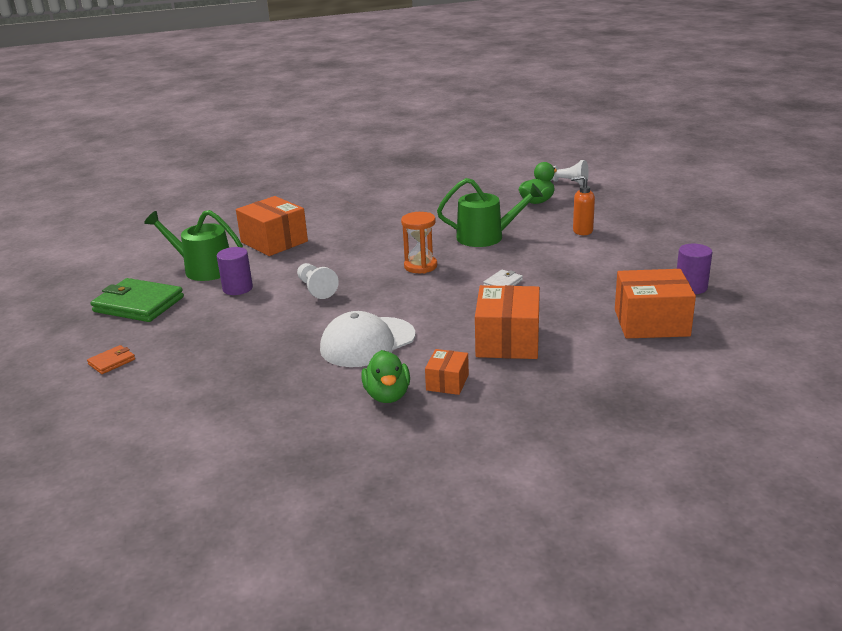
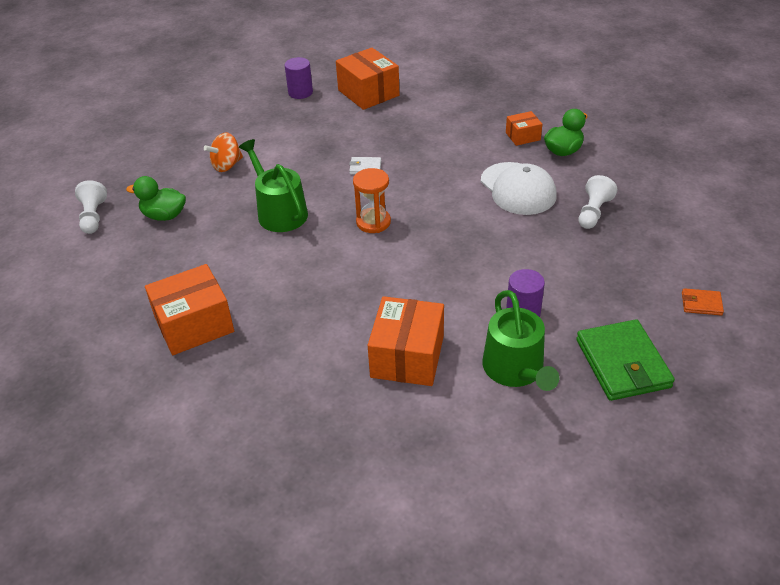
camera: 125 degrees left, 15 degrees up
white pawn [297,263,339,299] -> white pawn moved to [578,175,618,229]
white cap [320,311,415,367] -> white cap turned 45 degrees clockwise [481,162,557,215]
orange box [475,285,540,359] -> orange box moved to [145,264,234,355]
orange soap dispenser [571,175,595,235] -> orange spinning top [204,132,243,172]

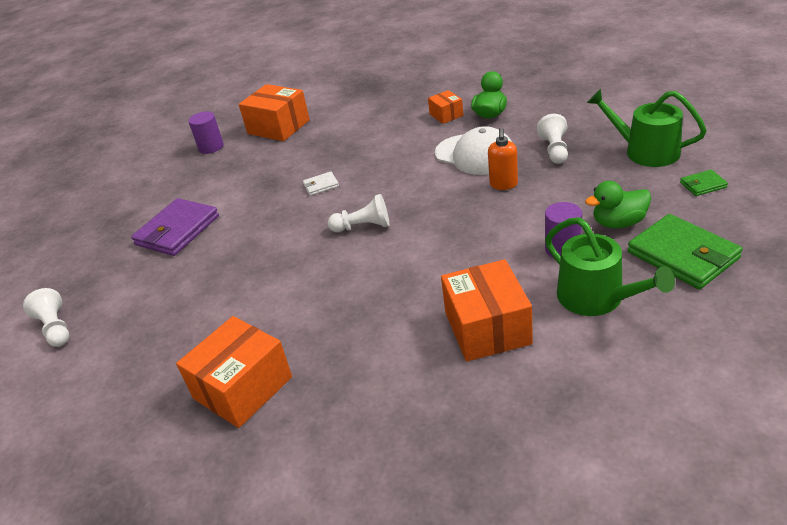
camera: 20 degrees left, 5 degrees down
green duck [126,176,186,221] -> green duck moved to [585,181,651,228]
orange spinning top [204,132,243,172] -> purple wallet [131,198,219,256]
green watering can [239,139,308,232] -> green watering can moved to [587,89,707,167]
orange hourglass [353,168,391,233] -> white pawn [328,194,389,232]
orange box [506,111,542,146] -> orange box turned 75 degrees counterclockwise [428,90,463,124]
orange wallet [682,288,724,315] -> green wallet [680,170,728,196]
none -> orange soap dispenser [488,127,518,190]

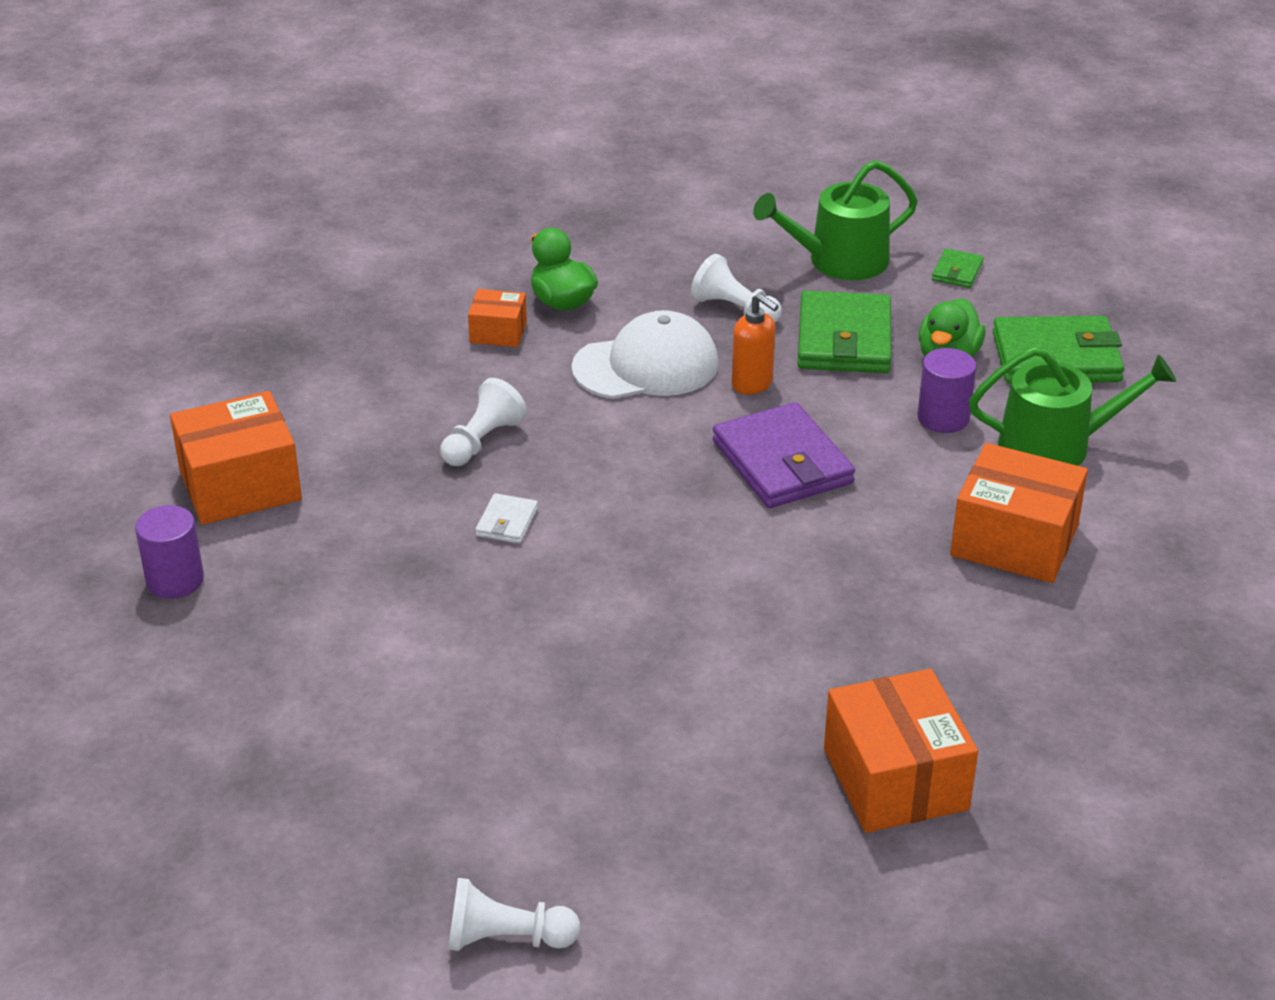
camera: 60 degrees left, 0 degrees up
purple wallet [131,198,219,256] -> purple wallet moved to [713,402,855,508]
white pawn [328,194,389,232] -> white pawn moved to [440,378,527,466]
none -> green wallet [798,291,891,373]

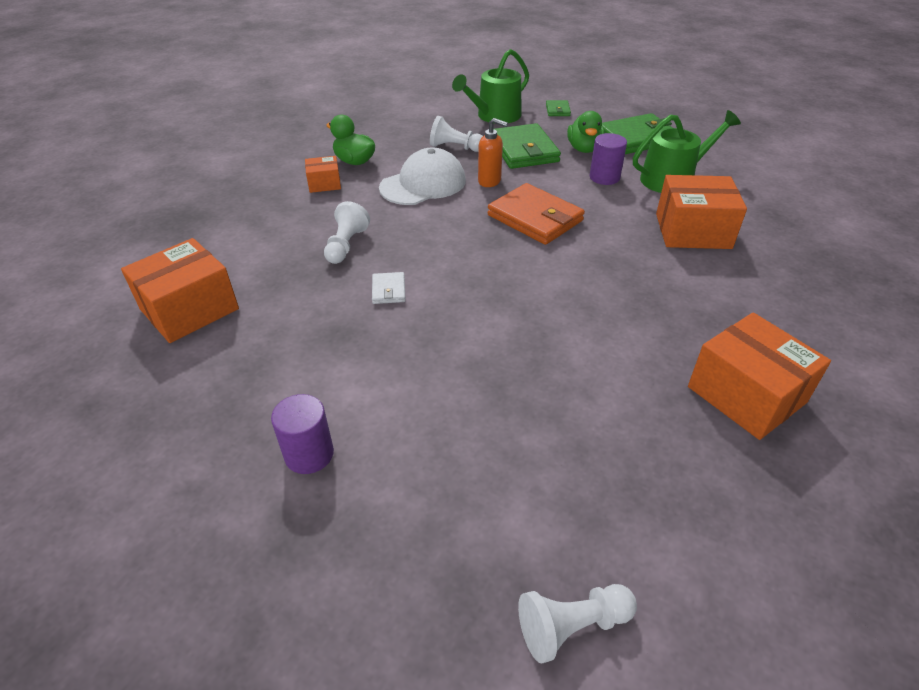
camera: 20 degrees left, 5 degrees up
purple cylinder [135,505,204,599] -> purple cylinder moved to [271,394,334,474]
purple wallet [713,402,855,508] -> orange wallet [488,183,585,245]

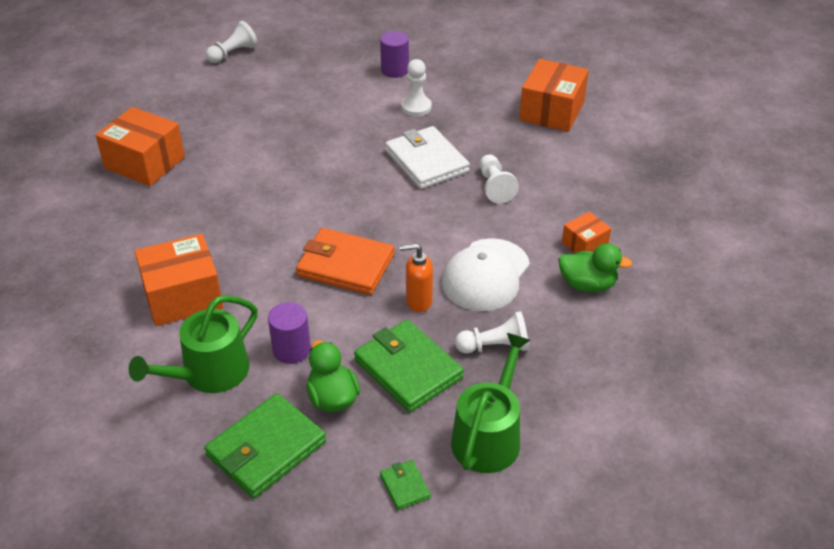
camera: 155 degrees right, 0 degrees up
white wallet [372,272,406,304] -> white wallet [385,126,470,189], size x2.15
none -> white pawn [401,59,432,116]

